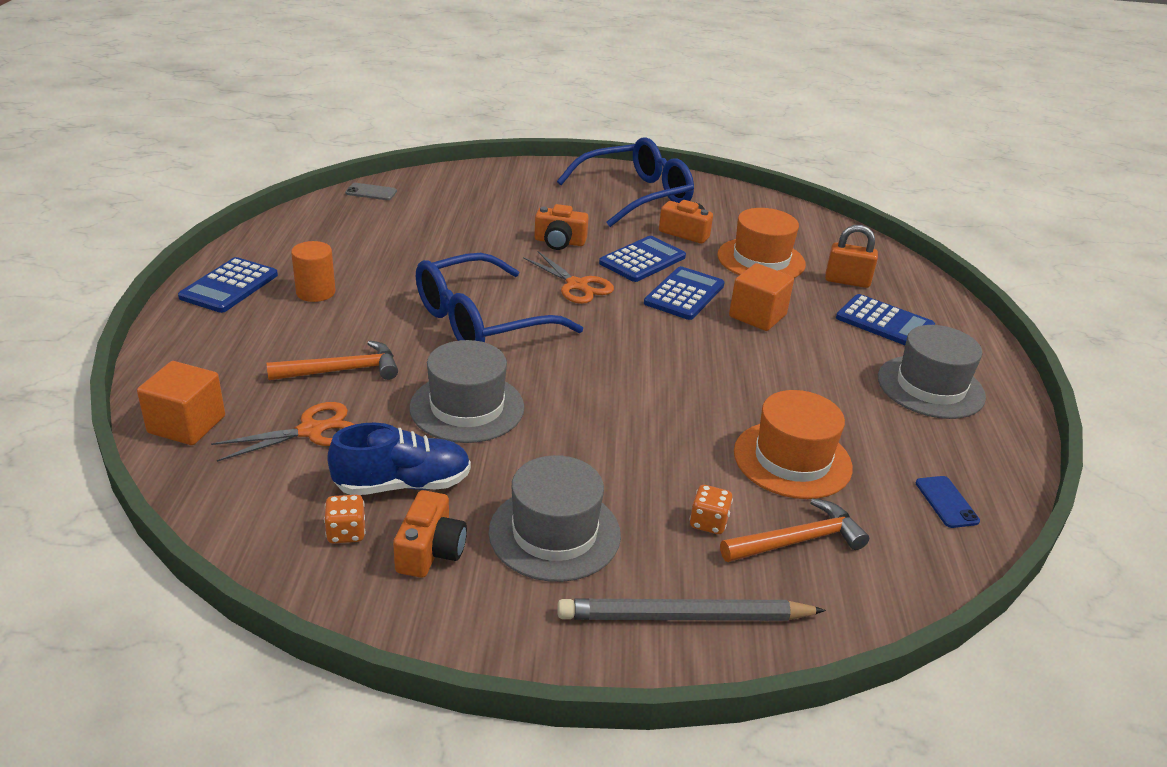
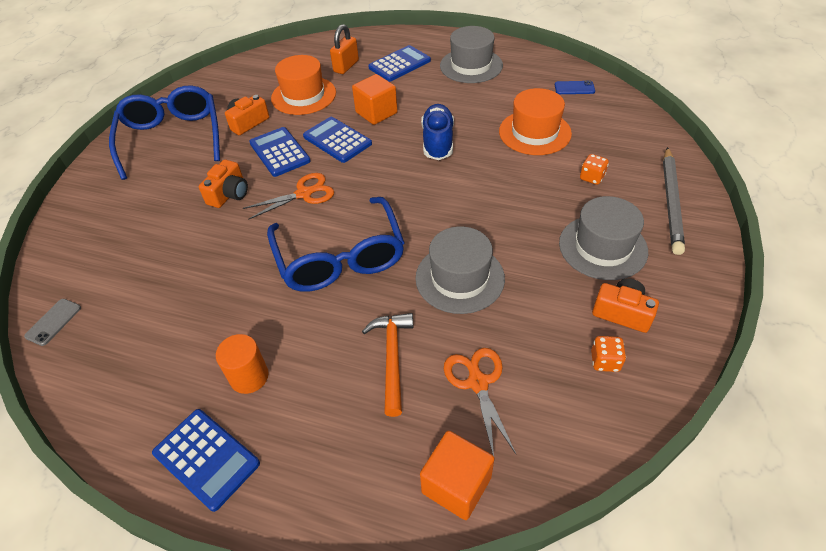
camera: 70 degrees left, 15 degrees up
blue shoe [327,423,471,495] -> blue shoe moved to [421,104,454,160]
orange hammer [720,499,869,562] -> none

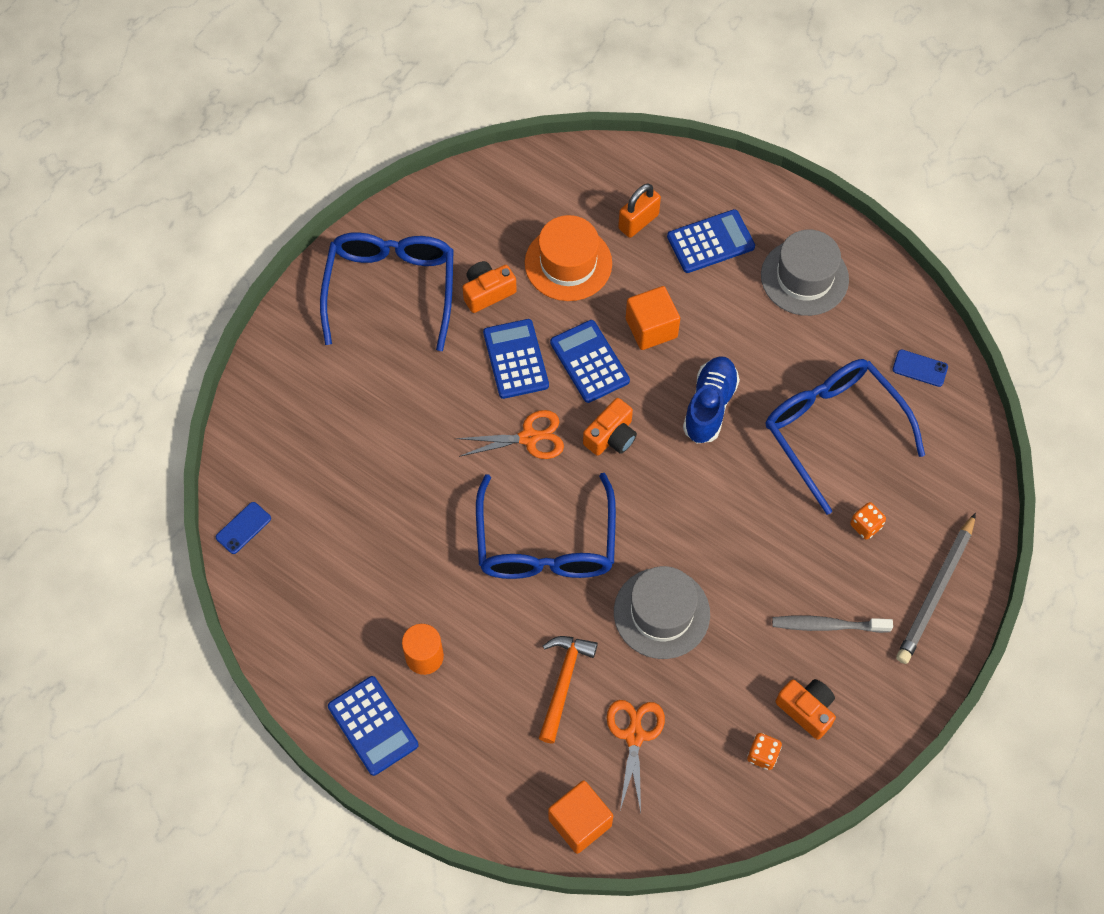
camera: 15 degrees right, 15 degrees up
grey phone [24,299,81,346] -> blue phone [216,502,271,554]
orange camera [199,160,248,208] -> orange camera moved to [583,398,637,456]
orange hat [499,88,572,155] -> blue glasses [766,359,925,515]
grey hat [559,196,648,280] -> grey toothbrush [772,616,893,633]

